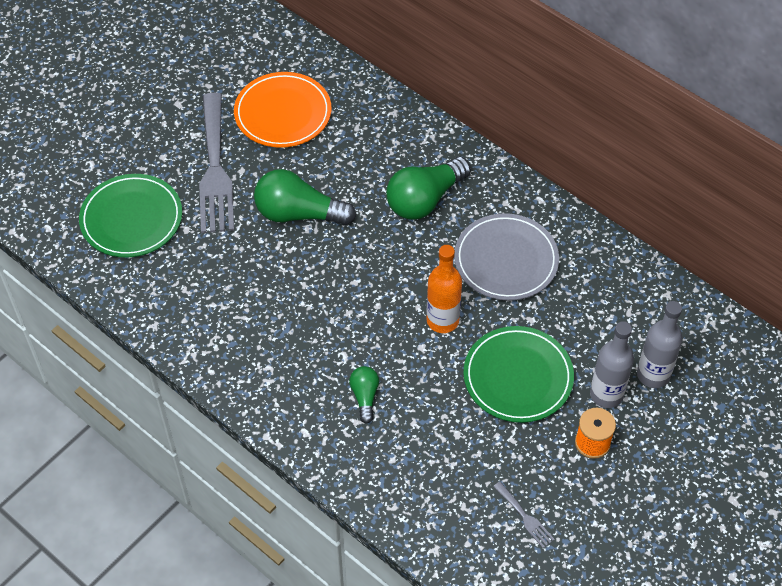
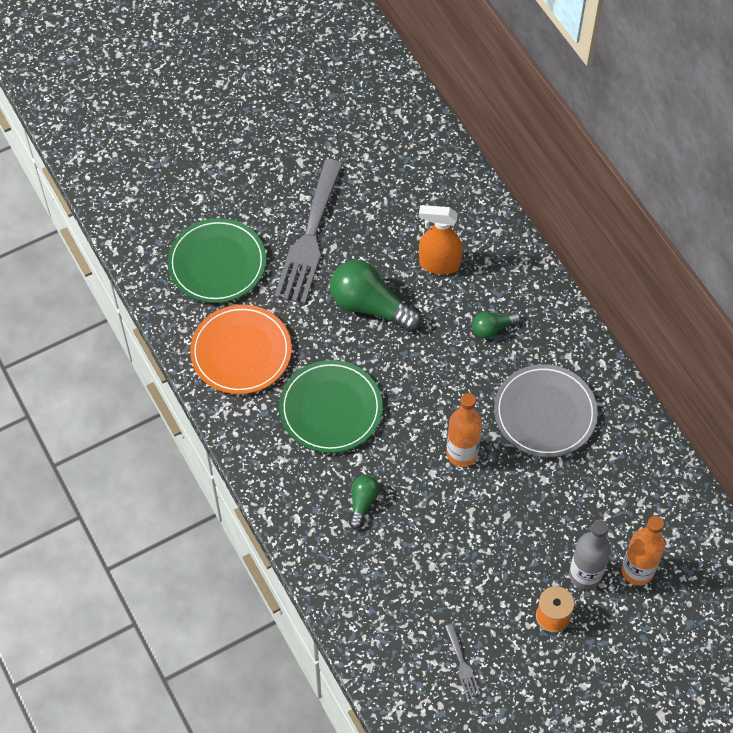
camera: 20 degrees right, 5 degrees up
orange plate [234,72,332,148] -> orange plate moved to [190,305,292,394]
green light bulb [386,157,471,220] -> green light bulb [472,312,521,339], size x0.52
green plate [463,326,574,423] -> green plate moved to [279,360,383,453]
grey bottle [637,301,683,388] -> orange bottle [621,516,665,586]
none -> orange spray bottle [419,205,463,275]

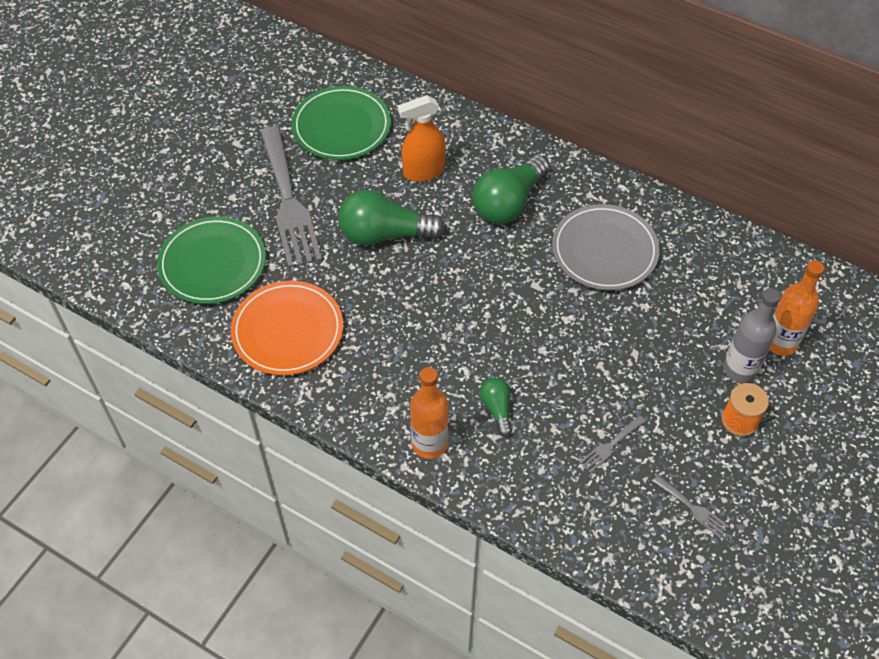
camera: 30 degrees left, 5 degrees down
green plate [279,360,383,453] -> green plate moved to [292,86,391,160]
orange bottle [446,393,482,467] -> orange bottle moved to [410,367,448,459]
green light bulb [472,312,521,339] -> green light bulb [473,155,550,224], size x1.92
none -> grey fork [579,415,646,473]

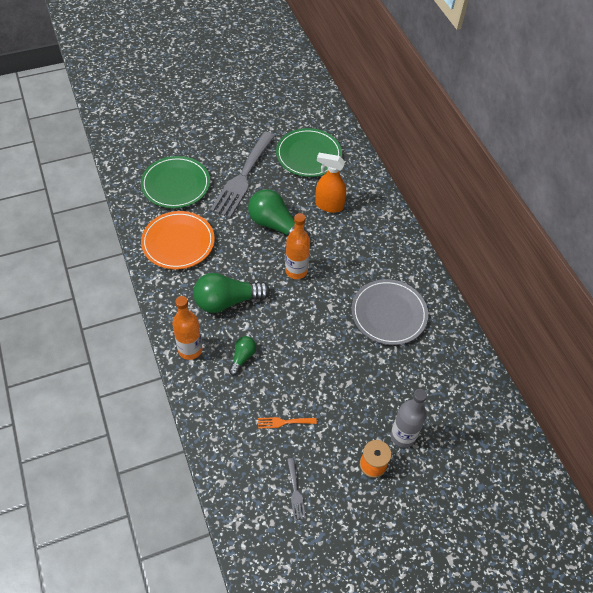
camera: 35 degrees right, 0 degrees up
green light bulb [473,155,550,224] -> green light bulb moved to [193,273,270,313]
grey fork [579,415,646,473] -> orange fork [258,417,317,429]
orange bottle [769,260,825,356] -> orange bottle moved to [285,213,310,279]

